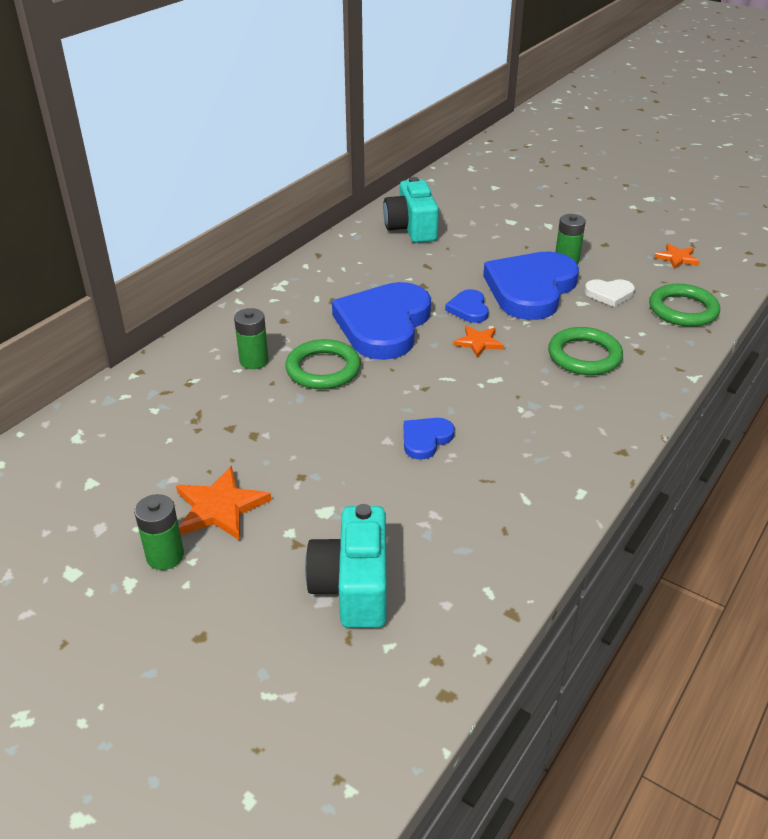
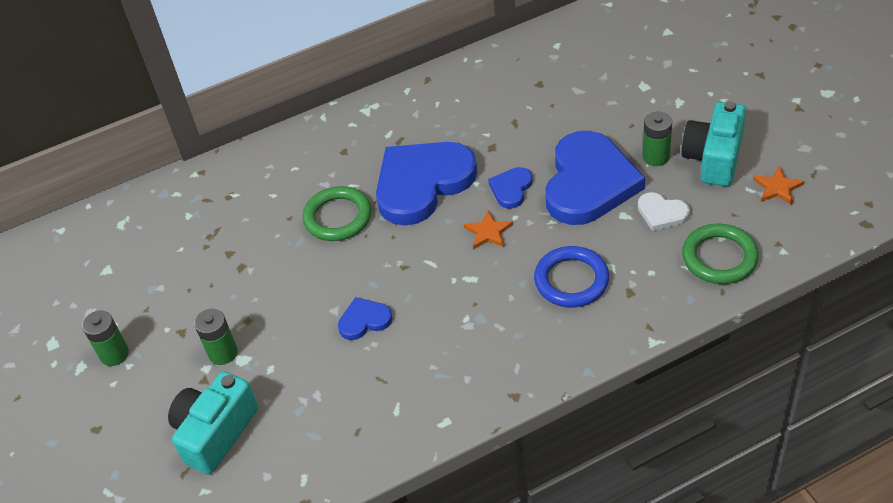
camera: 35 degrees right, 10 degrees up
orange star [176,466,271,541] -> none
green battery [234,308,269,369] -> green battery moved to [194,309,238,365]
turquoise camera [383,177,439,243] -> turquoise camera moved to [682,101,746,186]
blue heart [483,252,579,320] -> blue heart turned 135 degrees clockwise [545,131,645,225]
green ring [548,327,623,375] -> blue ring [534,246,609,307]

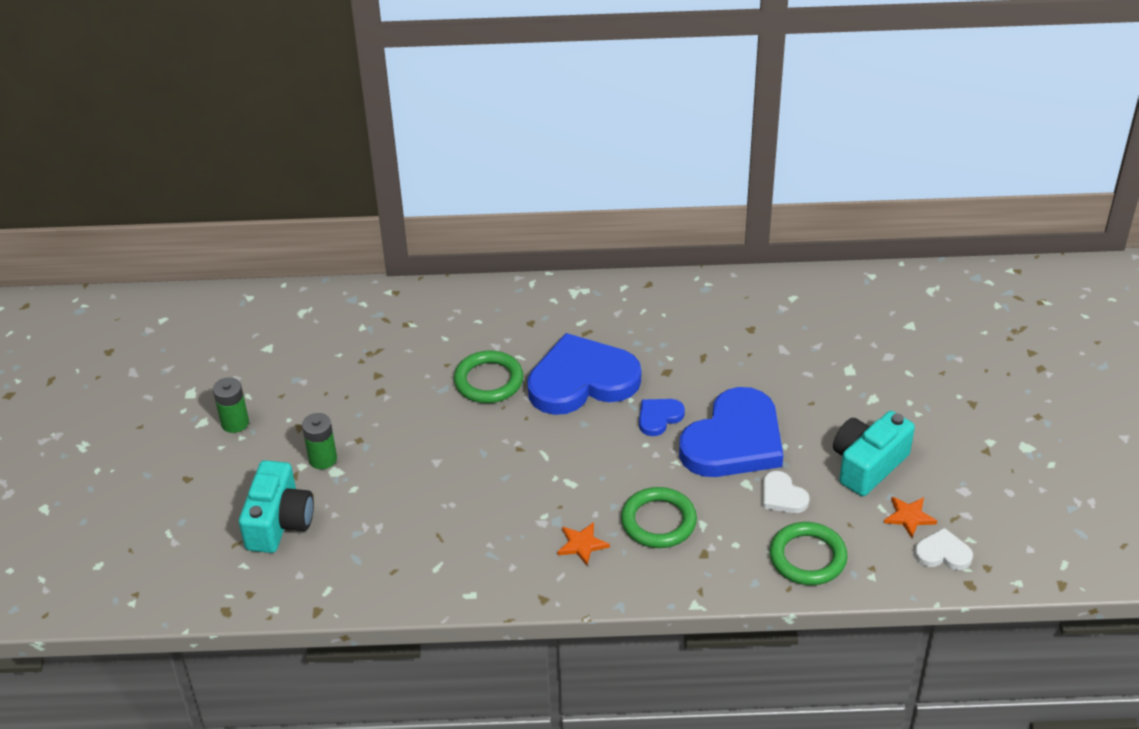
camera: 20 degrees right, 5 degrees down
turquoise camera [168,372,258,474] -> turquoise camera turned 135 degrees clockwise [239,460,314,553]
blue heart [338,297,393,340] -> none
orange star [464,210,513,249] -> orange star moved to [557,522,610,565]
blue ring [534,246,609,307] -> green ring [621,487,697,548]
green battery [642,111,672,166] -> none
none -> white heart [914,528,973,570]

